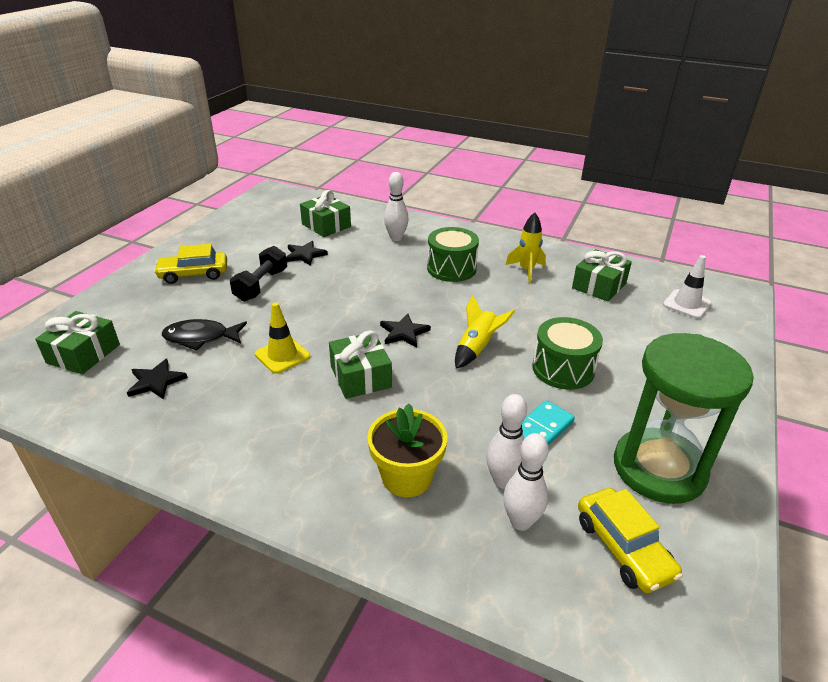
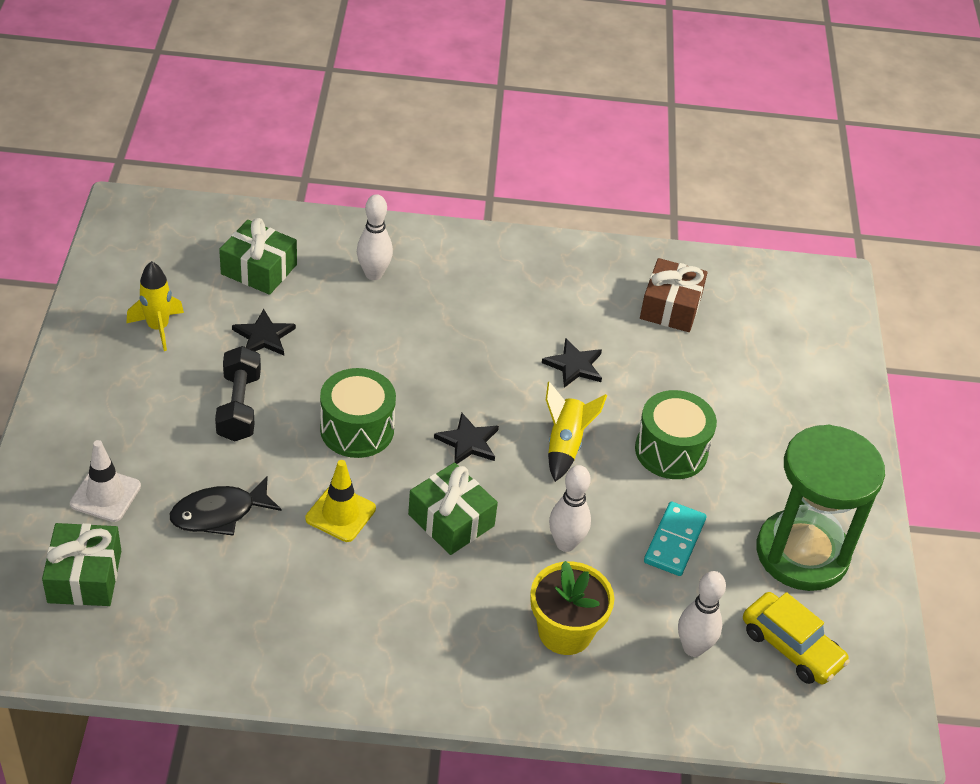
camera: 25 degrees left, 10 degrees up
black star [127,359,188,400] -> black star moved to [542,338,602,388]
yellow car [154,244,227,284] -> none
green drum [427,227,479,282] -> green drum moved to [320,368,396,458]
white bowling pin [486,394,527,489] -> white bowling pin moved to [549,465,591,552]
yellow rocket [506,212,546,283] -> yellow rocket moved to [127,261,184,351]
green gift [572,249,632,302] -> brown gift [640,258,708,332]
white traffic cone [663,255,711,319] -> white traffic cone moved to [70,440,141,522]

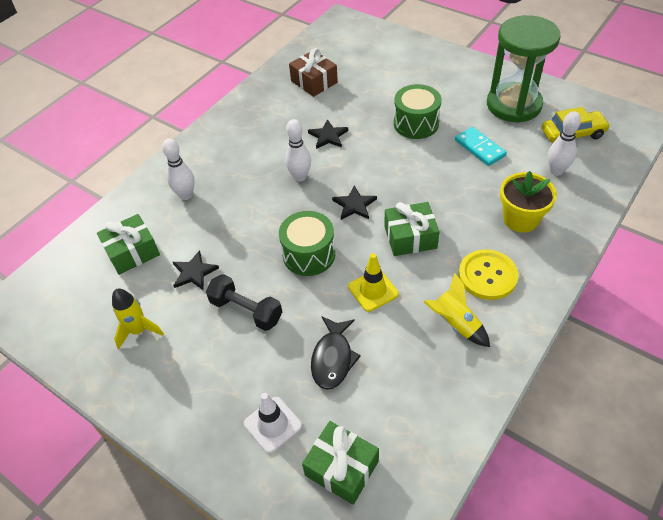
camera: 50 degrees left, 5 degrees up
yellow rocket [546,382,607,482] -> yellow rocket moved to [424,273,490,347]
white bowling pin [549,465,591,552] -> white bowling pin moved to [285,119,311,182]
none -> yellow button [458,249,518,300]

